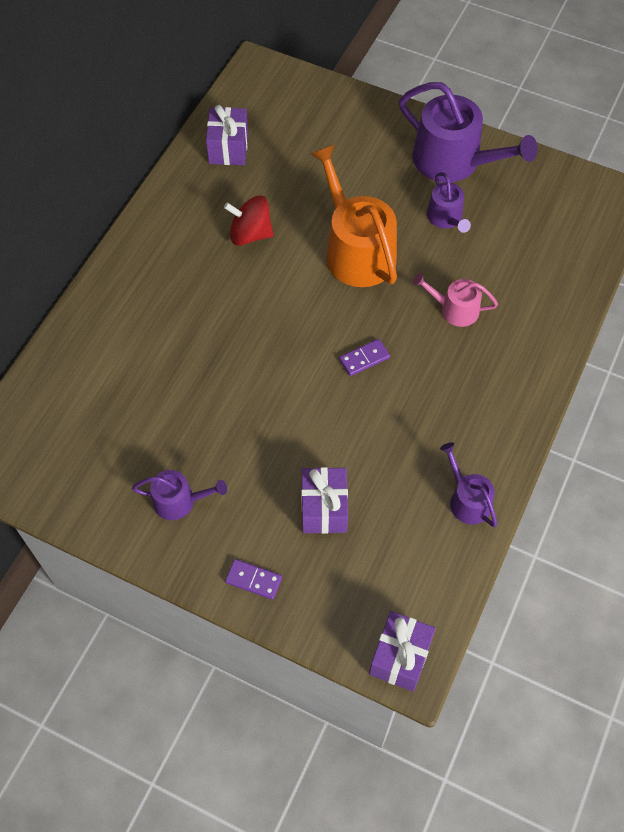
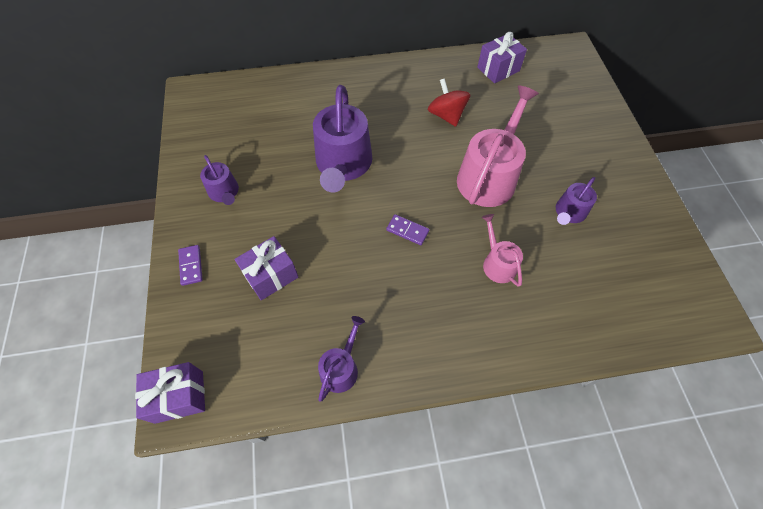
camera: 55 degrees right, 0 degrees up
orange watering can [310,144,397,287] -> pink watering can [457,86,539,207]
purple watering can [399,82,538,182] -> purple watering can moved to [313,85,372,193]

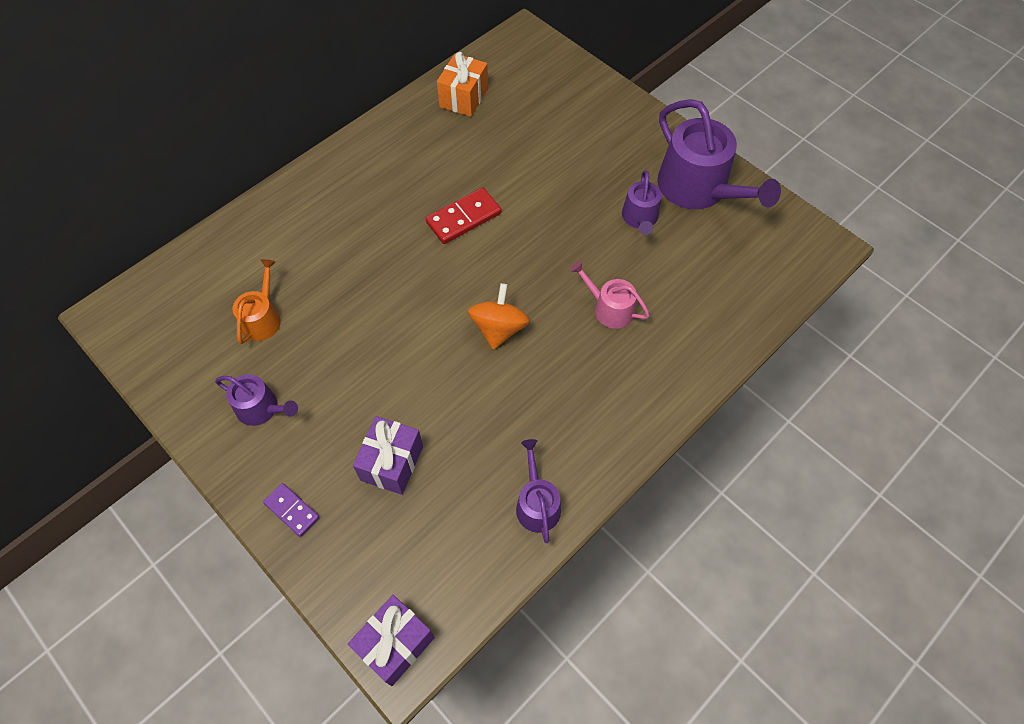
camera: 35 degrees left, 0 degrees up
purple watering can [313,85,372,193] -> purple watering can moved to [657,99,781,209]
purple domino [386,214,429,245] -> orange spinning top [468,283,530,350]
red spinning top [428,78,471,127] -> none
pink watering can [457,86,539,207] -> none
purple gift [477,32,527,83] -> orange gift [437,52,488,117]
none -> orange watering can [232,259,281,344]
none -> red domino [426,187,501,244]

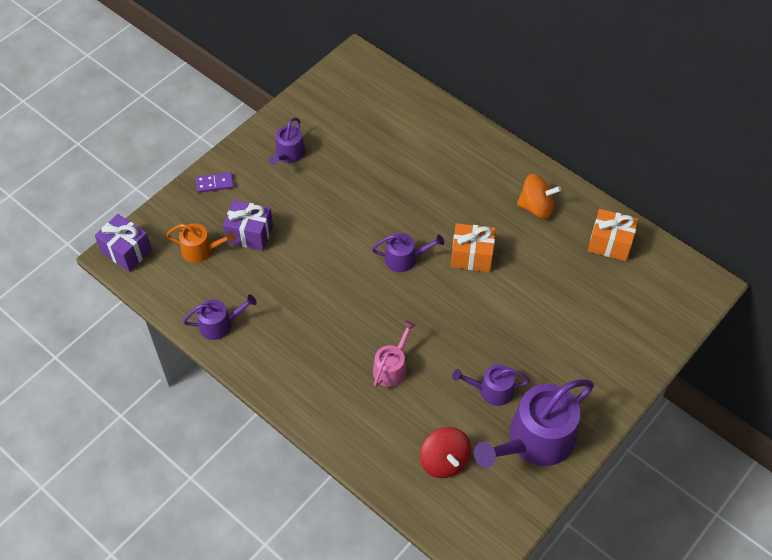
camera: 85 degrees right, 5 degrees down
orange watering can [232,259,281,344] -> orange watering can moved to [166,223,236,263]
purple domino [263,483,319,537] -> purple domino turned 45 degrees clockwise [196,172,234,193]
red domino [426,187,501,244] -> orange gift [451,223,496,272]
orange spinning top [468,283,530,350] -> orange spinning top moved to [517,174,561,219]
none -> purple watering can [372,233,444,272]
none -> red spinning top [420,427,471,478]

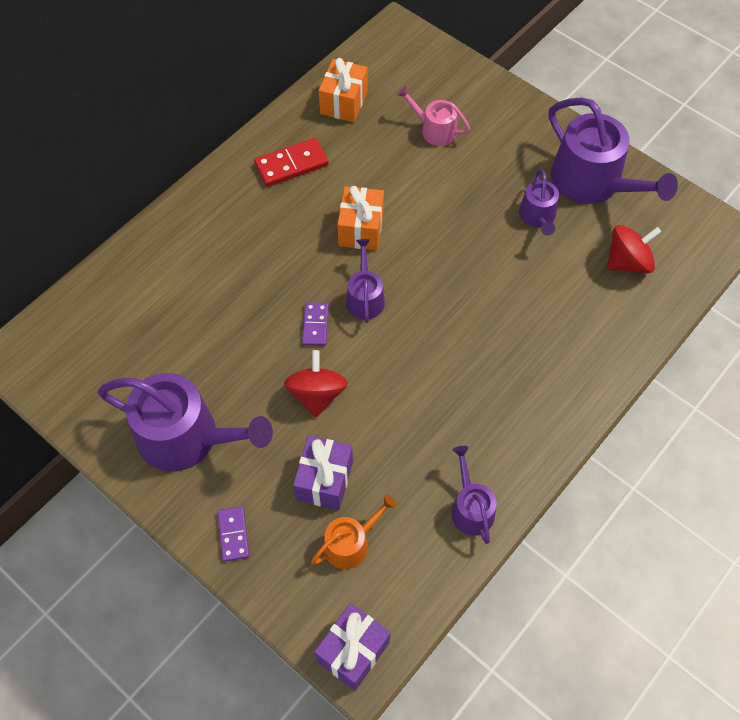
camera: 90 degrees left, 5 degrees up
orange watering can [166,223,236,263] -> orange watering can turned 45 degrees clockwise [311,495,397,569]
purple watering can [269,118,305,165] -> purple watering can [98,373,273,471], size x1.92
pink watering can [373,320,416,387] -> pink watering can moved to [397,86,470,146]
orange spinning top [517,174,561,219] -> red domino [254,138,329,187]
none -> red spinning top [284,350,348,418]
none -> purple domino [302,302,329,346]

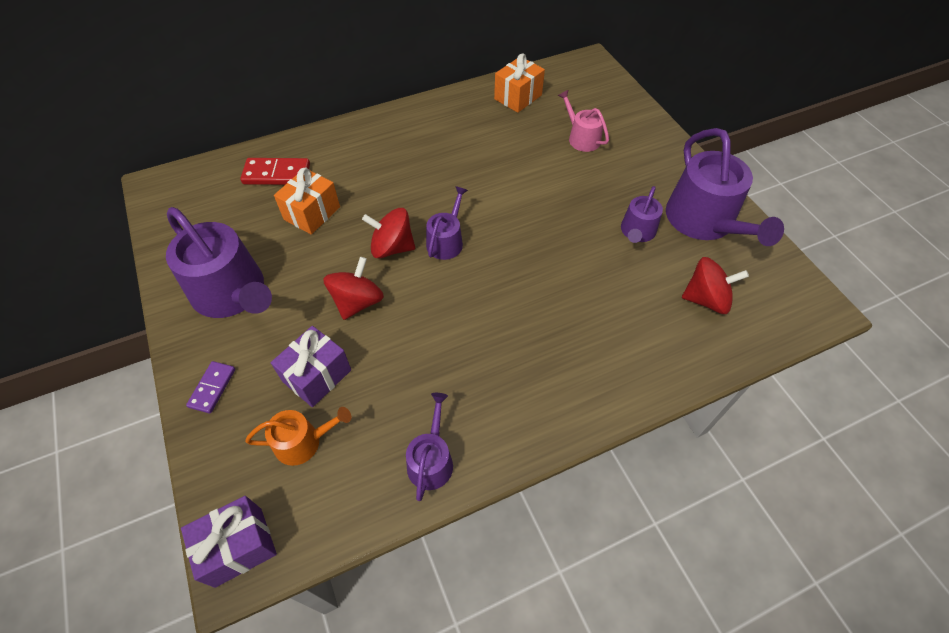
camera: 25 degrees right, 5 degrees down
red domino [254,138,329,187] -> red domino moved to [240,158,310,185]
purple domino [302,302,329,346] -> red spinning top [362,208,415,259]
orange gift [337,186,384,250] -> orange gift moved to [274,168,340,235]

